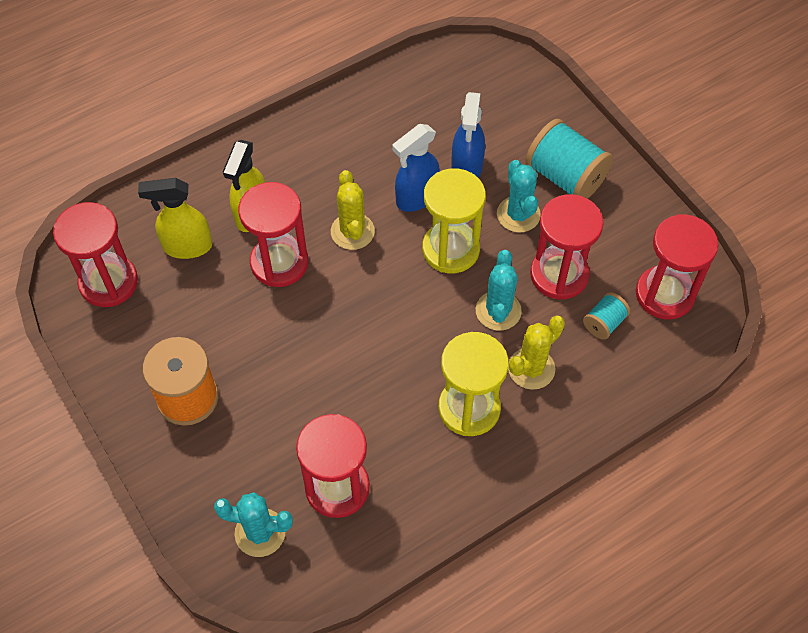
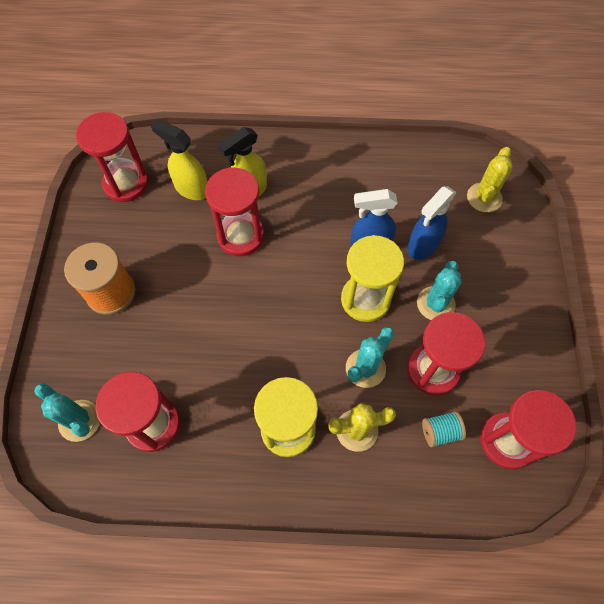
camera: 35 degrees right, 5 degrees up
yellow cactus [331,170,375,250] -> yellow cactus moved to [467,147,512,212]
turquoise spool [525,119,613,199] -> none

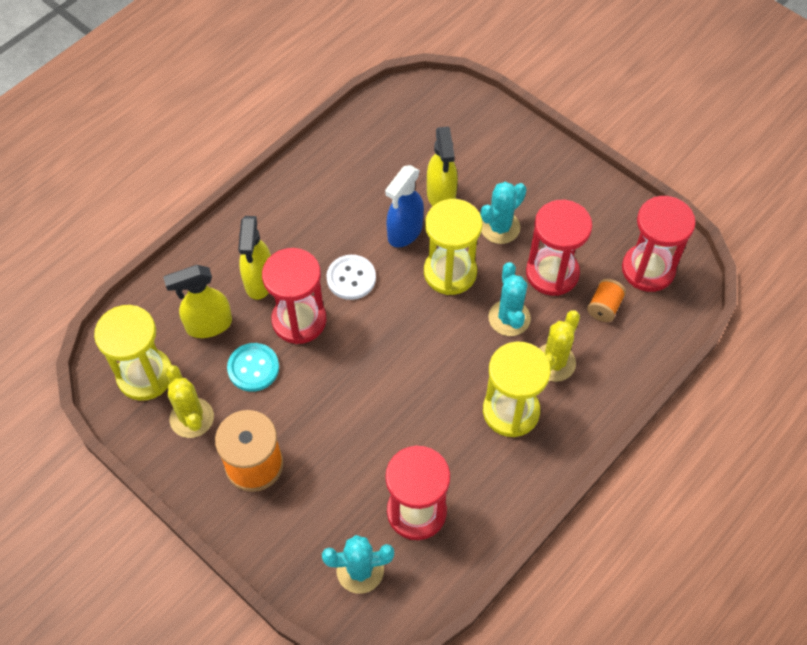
camera: 50 degrees left, 5 degrees down
red hourglass [76,112,149,202] -> yellow hourglass [94,305,172,401]
blue spray bottle [407,186,456,260] -> yellow spray bottle [427,127,458,206]
turquoise cactus [417,261,461,320] -> turquoise cactus turned 75 degrees clockwise [481,182,527,244]
turquoise spool [422,411,466,447] -> orange spool [587,279,626,322]
yellow cactus [467,147,512,212] -> yellow cactus moved to [166,365,214,438]
none -> turquoise button [227,343,279,392]
none -> white button [326,255,376,300]

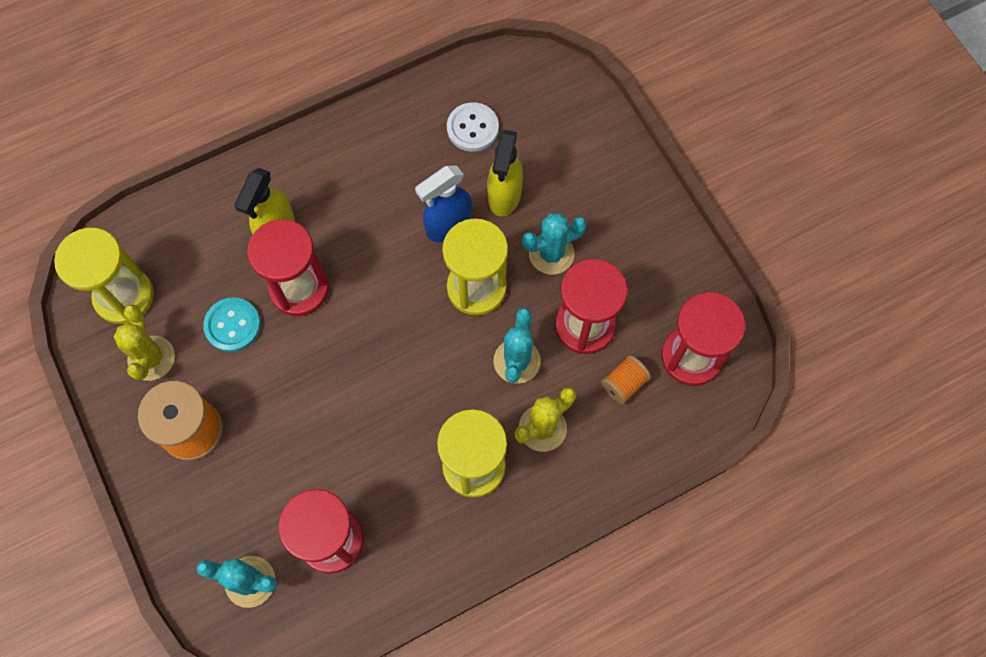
camera: 20 degrees right, 10 degrees up
yellow spray bottle [163,265,232,338] -> none
white button [326,255,376,300] -> white button moved to [447,102,499,152]

